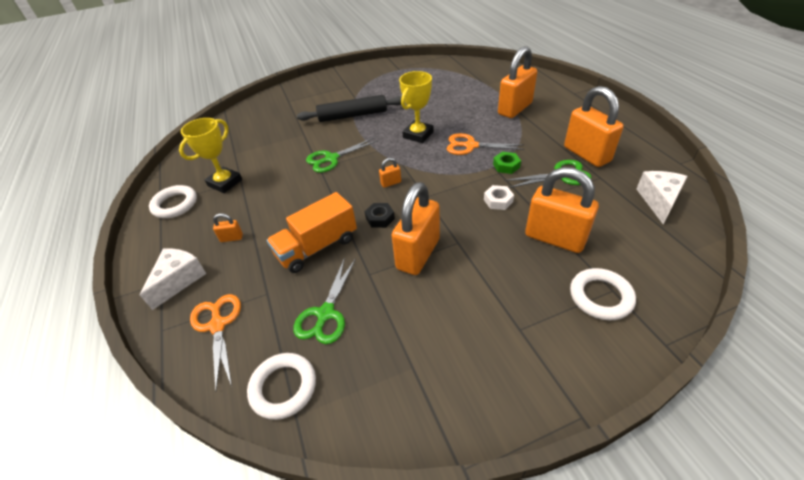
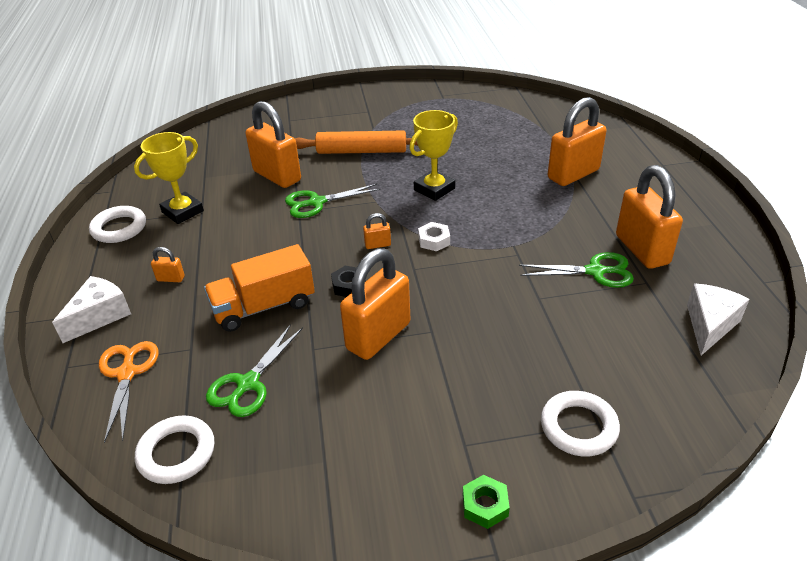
camera: 10 degrees right, 5 degrees down
black rolling pin [297,95,401,122] -> orange rolling pin [295,130,418,154]
orange scissors [447,133,525,155] -> none
white nut [484,185,514,210] -> white nut moved to [418,222,450,251]
green nut [493,152,521,174] -> green nut moved to [463,475,510,529]
orange padlock [525,167,599,253] -> orange padlock moved to [245,101,301,188]

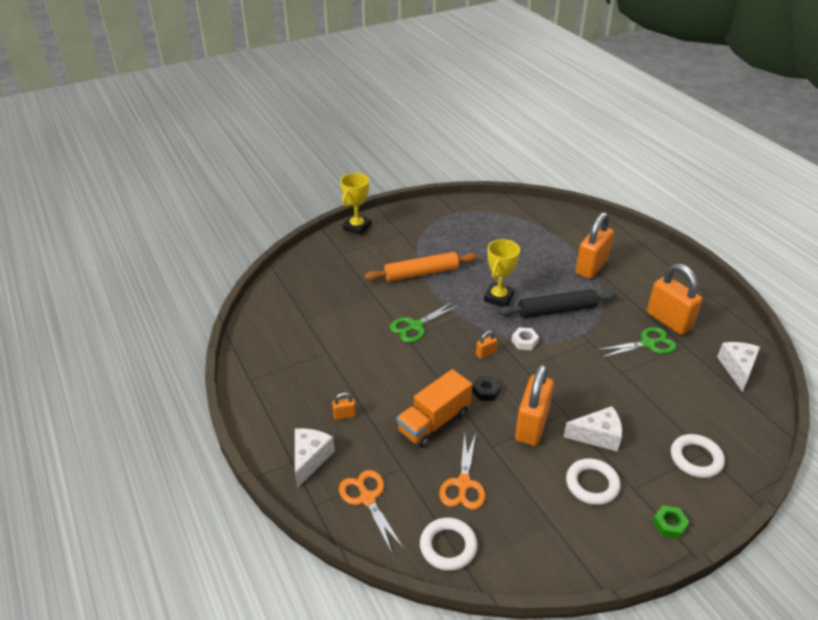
camera: 20 degrees left, 0 degrees up
white ring [89,206,146,243] -> white ring moved to [566,458,621,505]
yellow trophy [134,132,204,224] -> yellow trophy moved to [340,173,371,235]
green scissors [206,324,303,417] -> orange scissors [439,432,485,510]
orange padlock [245,101,301,188] -> none
none -> black rolling pin [498,289,617,318]
none -> white cheese [564,406,622,452]

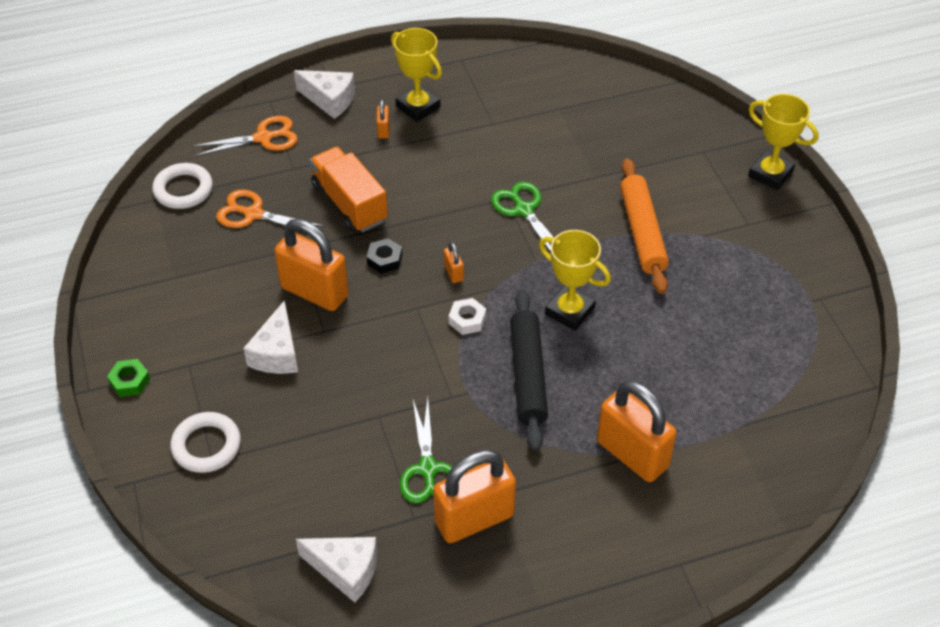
camera: 100 degrees right, 10 degrees up
white ring [566,458,621,505] -> none
none -> yellow trophy [391,28,442,122]

